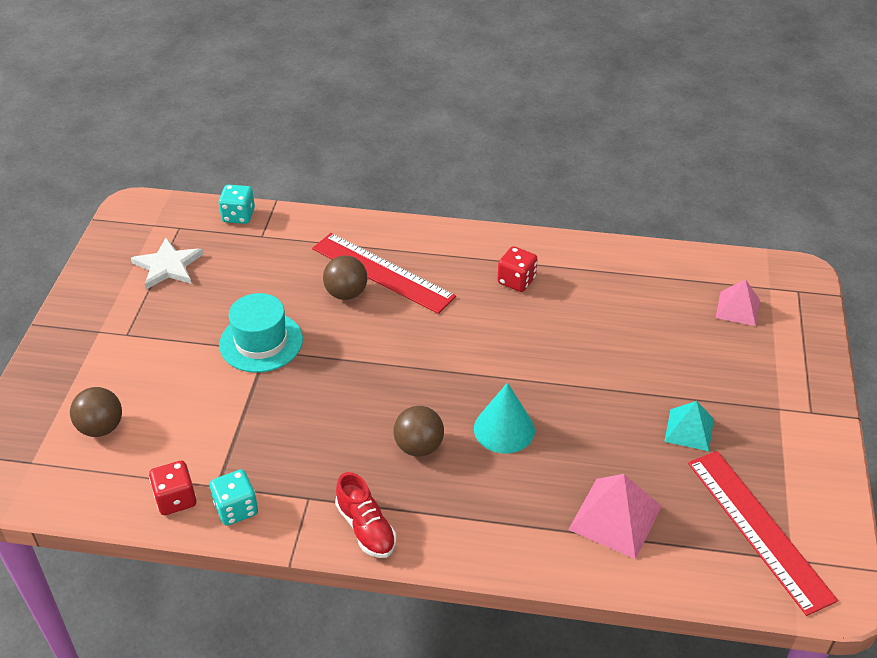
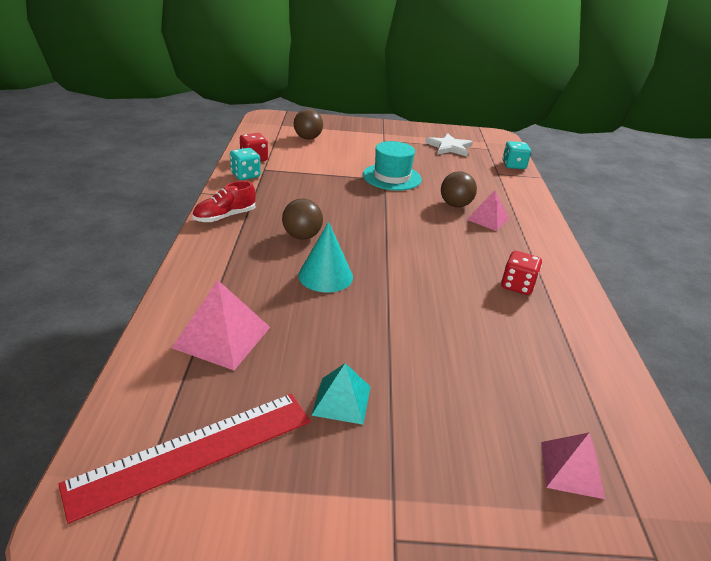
camera: 80 degrees right, 10 degrees down
red ruler [312,233,456,314] -> pink pyramid [466,190,509,231]

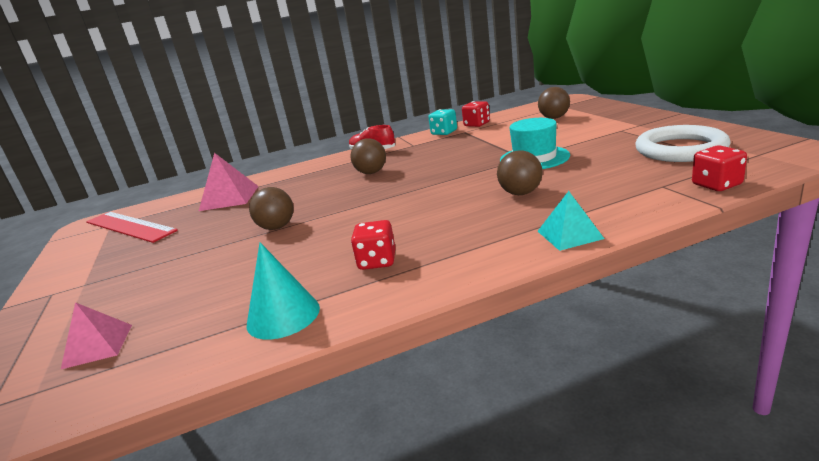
camera: 75 degrees right, 10 degrees down
turquoise cone [298,222,353,292] -> turquoise cone moved to [246,243,320,339]
turquoise pyramid [311,363,370,425] -> turquoise pyramid moved to [538,191,604,251]
white star [425,133,473,157] -> white ring [635,125,731,162]
pink pyramid [466,190,509,231] -> none
turquoise dice [502,141,531,169] -> red dice [692,145,747,191]
none -> brown ball [249,187,293,230]

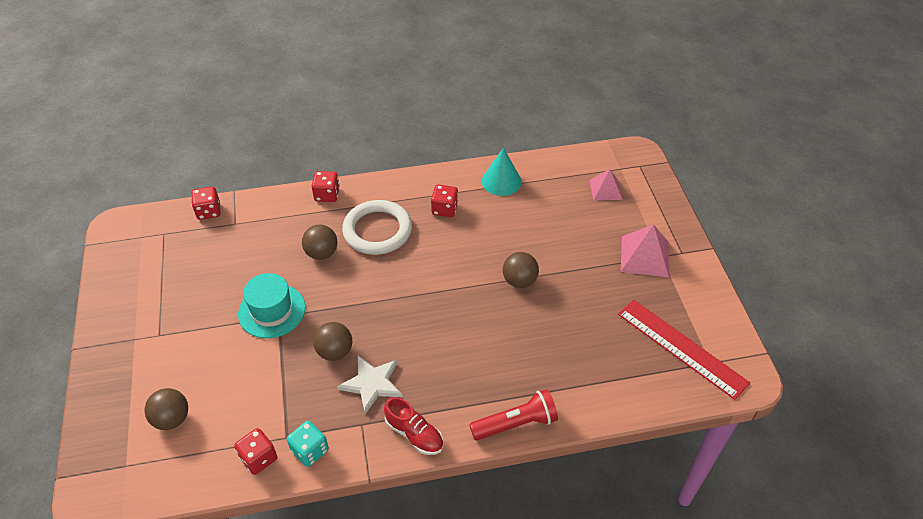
camera: 175 degrees left, 25 degrees up
pink pyramid [199,153,259,211] -> pink pyramid moved to [621,225,669,277]
brown ball [351,138,386,174] -> brown ball moved to [313,322,352,361]
turquoise pyramid [538,191,604,251] -> red dice [312,171,340,202]
white ring [635,125,731,162] -> white ring moved to [342,200,412,255]
none -> white star [337,356,402,414]
none -> red flashlight [469,389,558,440]

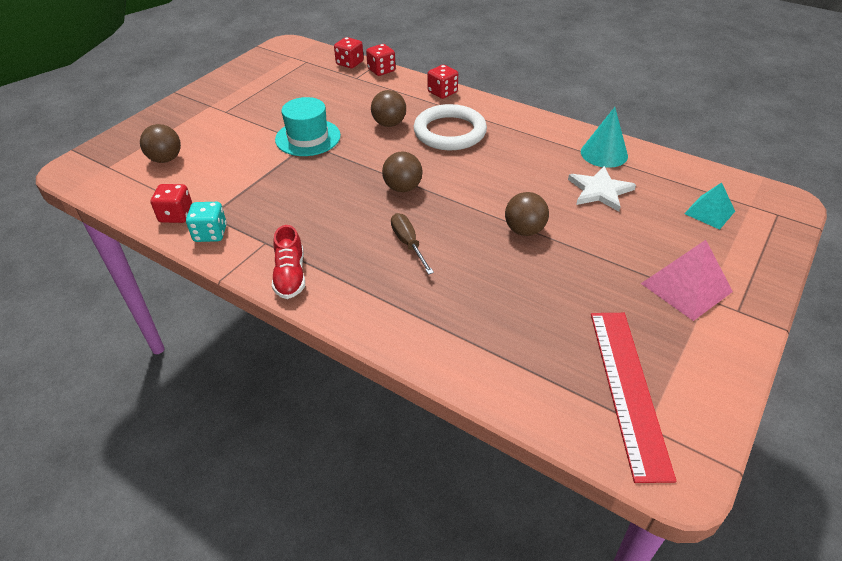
camera: 45 degrees right, 5 degrees down
brown ball [313,322,352,361] -> brown ball moved to [382,151,423,192]
white star [337,356,402,414] -> white star moved to [568,166,636,212]
red dice [431,184,458,217] -> red dice moved to [366,44,396,76]
red flashlight [469,389,558,440] -> none
pink pyramid [589,169,622,201] -> turquoise pyramid [684,182,735,230]
none -> brown screwdriver [391,213,434,275]

